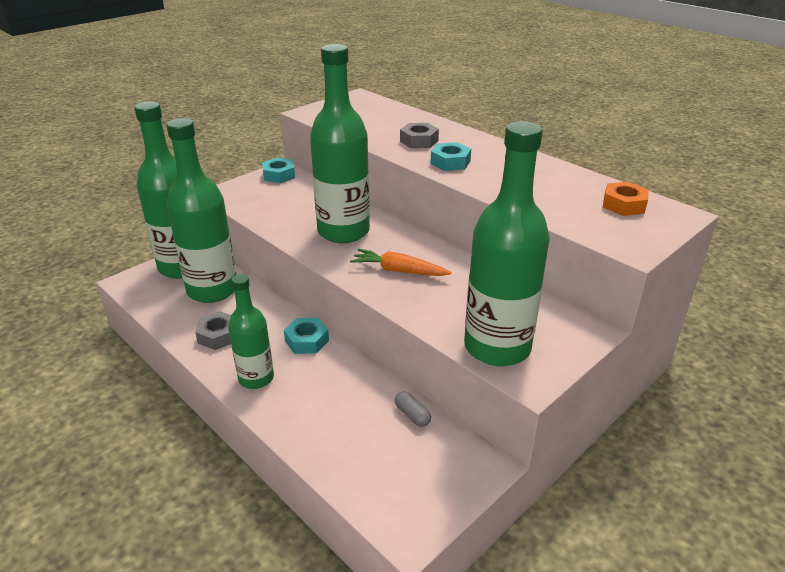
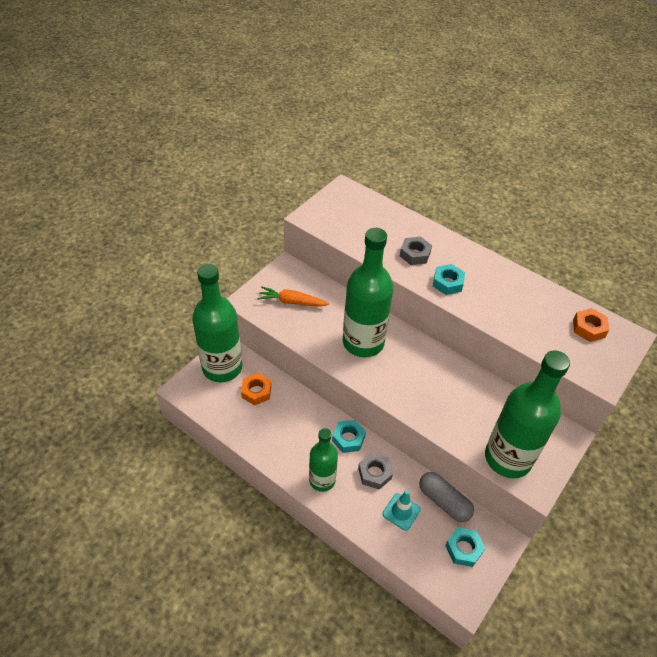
camera: 10 degrees left, 15 degrees up
green bottle [166,118,236,303] -> orange nut [241,373,271,405]
grey nut [195,311,231,350] -> grey nut moved to [358,453,393,489]
turquoise nut [262,158,295,183] -> turquoise nut moved to [445,527,485,567]
orange carrot [350,249,451,276] -> orange carrot moved to [257,286,329,307]
grey capsule [395,391,431,427] -> grey capsule [419,472,474,522], size x1.84
none -> turquoise traffic cone [382,490,421,531]

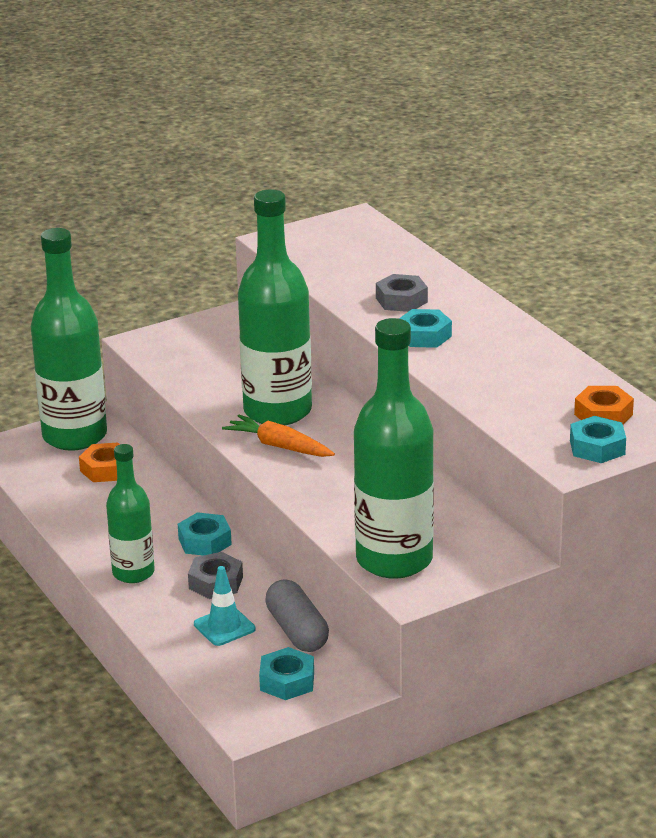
camera: 25 degrees right, 20 degrees down
orange carrot [257,286,329,307] -> orange carrot moved to [222,415,335,457]
none -> turquoise nut [570,416,626,463]

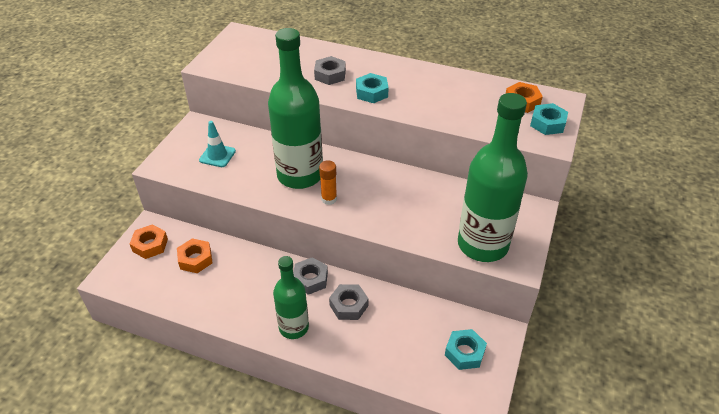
camera: 40 degrees left, 15 degrees up
green bottle [31,228,107,451] -> orange nut [130,224,168,259]
turquoise nut [178,512,232,556] -> grey nut [293,257,328,295]
turquoise traffic cone [194,566,256,646] -> turquoise traffic cone moved to [199,121,236,167]
orange carrot [222,415,335,457] -> orange glue stick [319,160,337,205]
grey capsule [265,579,329,652] -> none

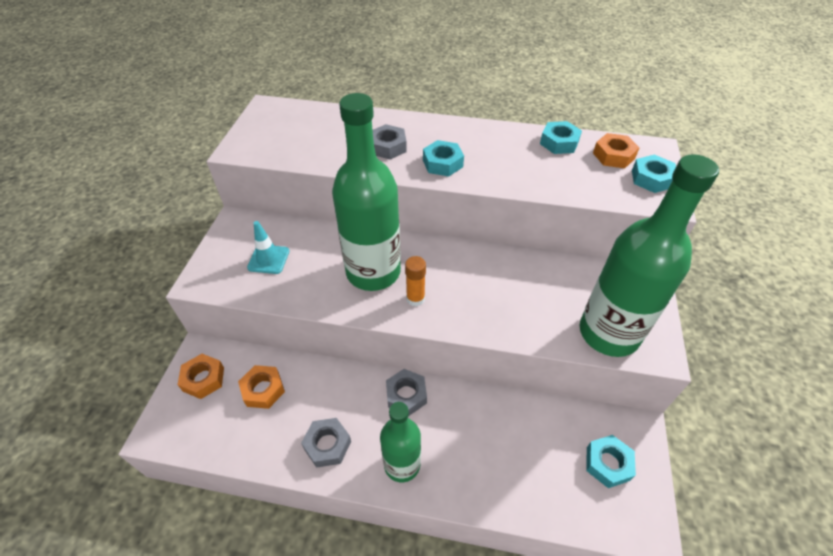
camera: 10 degrees left, 5 degrees up
grey nut [329,284,369,320] -> grey nut moved to [301,418,351,468]
none -> turquoise nut [540,121,582,154]

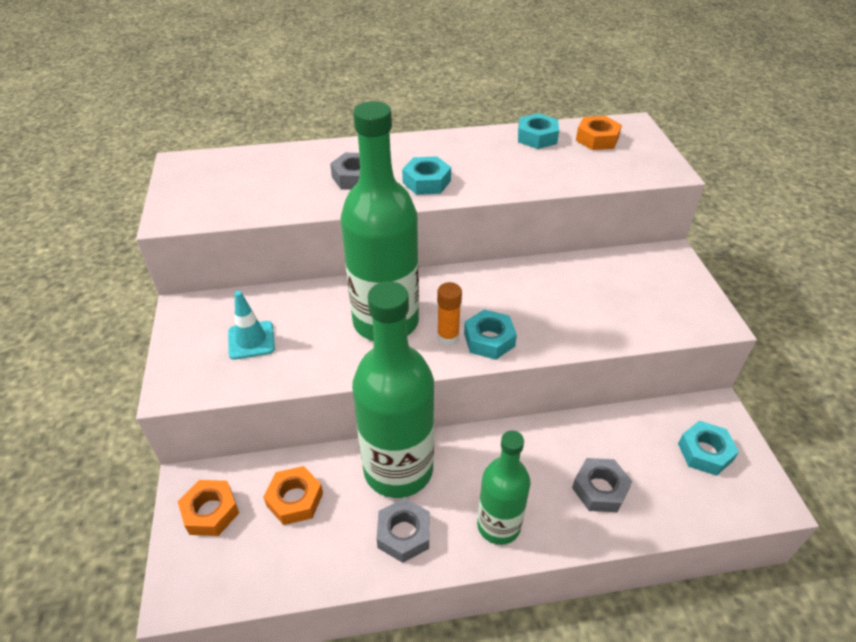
camera: 20 degrees left, 5 degrees down
grey nut [386,369,427,416] -> grey nut moved to [572,458,632,512]
green bottle [580,154,719,357] -> green bottle moved to [352,281,434,498]
turquoise nut [632,155,676,193] -> turquoise nut moved to [464,309,517,360]

